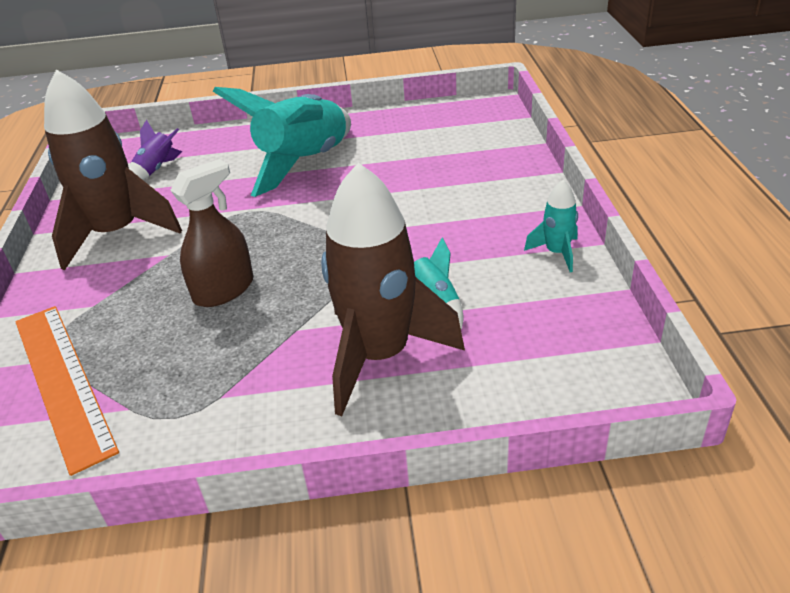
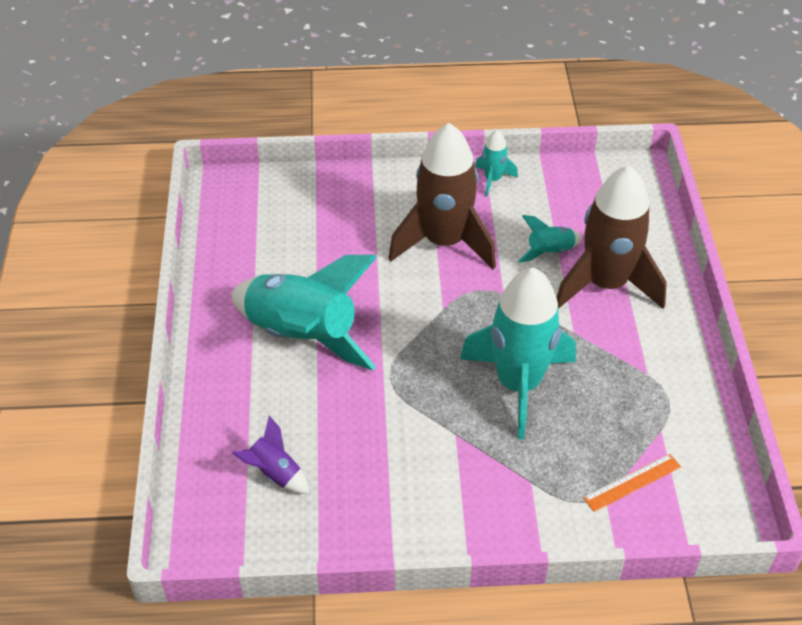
camera: 90 degrees left, 10 degrees up
orange ruler [15,306,119,476] -> orange ruler [583,454,681,512], size x0.50
brown rocket [44,69,182,270] -> brown rocket moved to [388,123,496,269]
brown spray bottle [170,159,253,307] -> turquoise rocket [460,268,576,439]

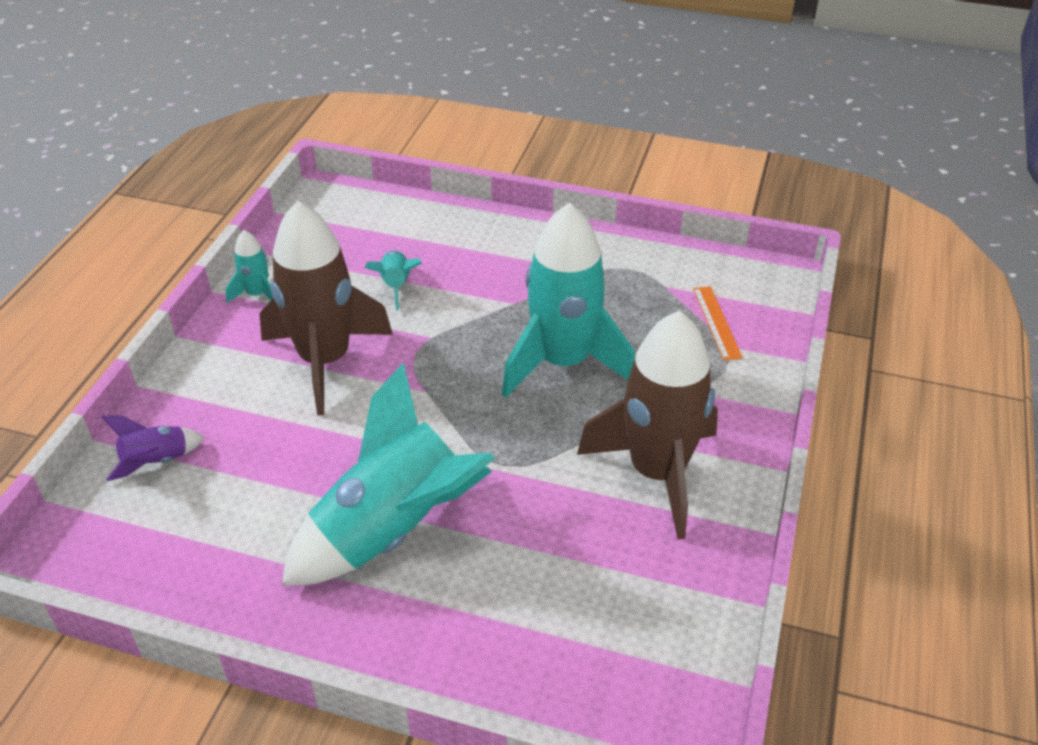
camera: 70 degrees left, 5 degrees down
purple rocket [232,415,309,494] -> purple rocket moved to [102,416,205,481]
brown rocket [557,165,667,309] -> brown rocket moved to [577,310,718,540]

